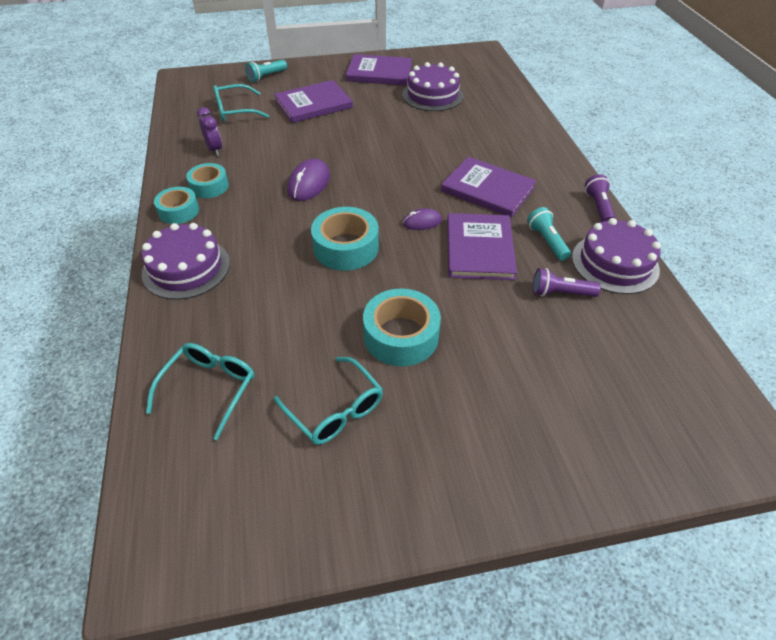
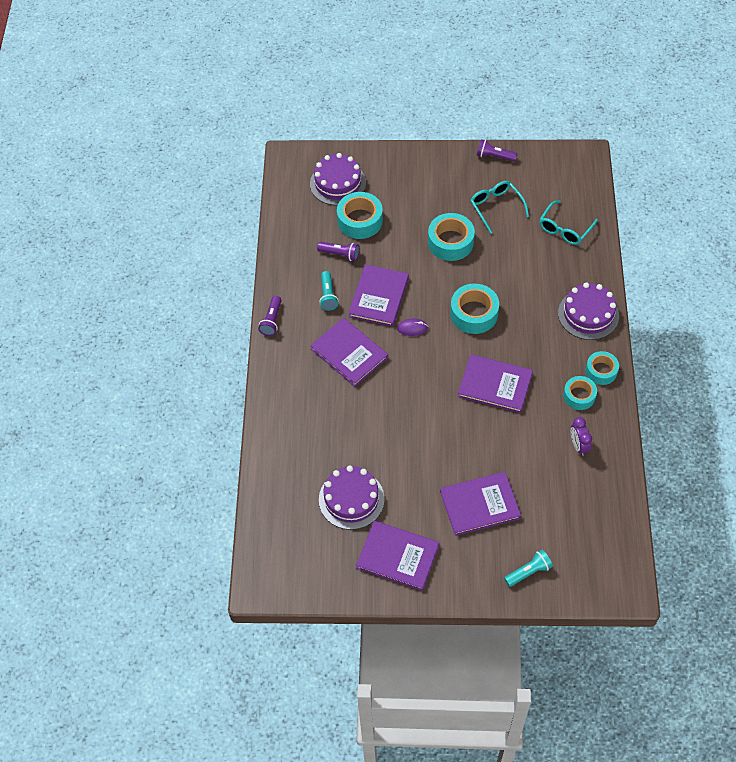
camera: 165 degrees left, 10 degrees up
turquoise glasses [213,84,269,122] -> none
purple mouse [287,159,330,201] -> purple book [458,354,533,413]
purple cake [572,218,661,294] -> purple cake moved to [310,153,366,206]
none -> turquoise tape [337,192,383,239]
none -> purple flashlight [477,139,517,162]

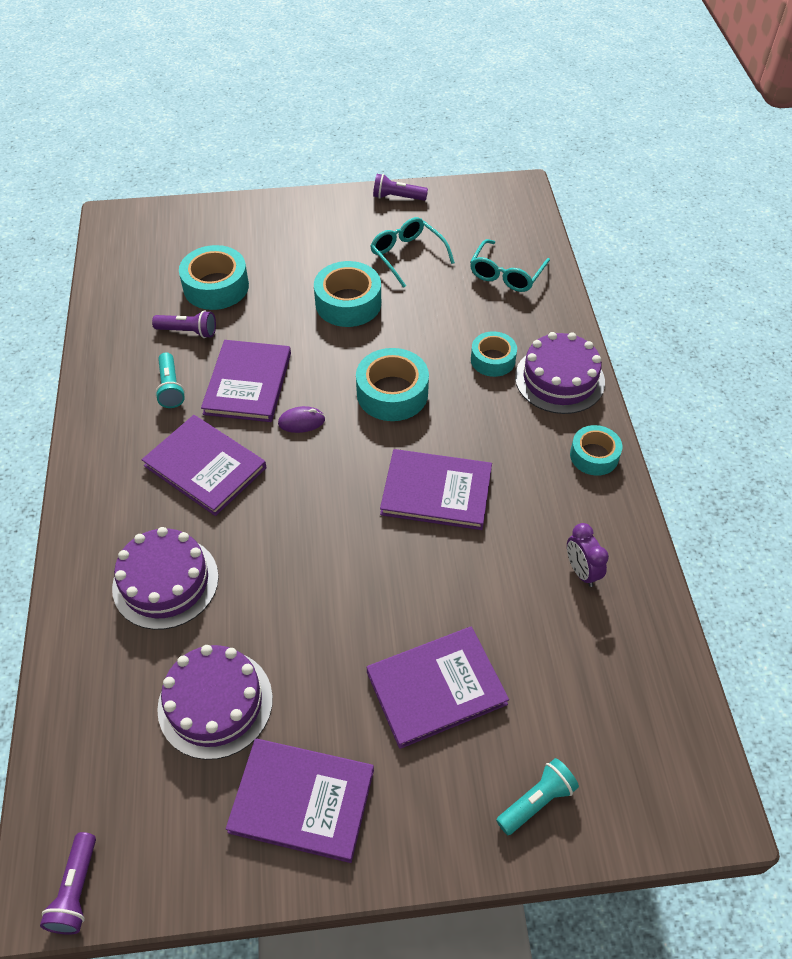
camera: 10 degrees left, 5 degrees down
purple flashlight [258,296,282,336] -> purple flashlight moved to [40,832,96,935]
purple cake [310,153,366,206] -> purple cake moved to [112,527,219,630]
turquoise tape [563,376,597,410] -> turquoise tape moved to [471,331,517,377]

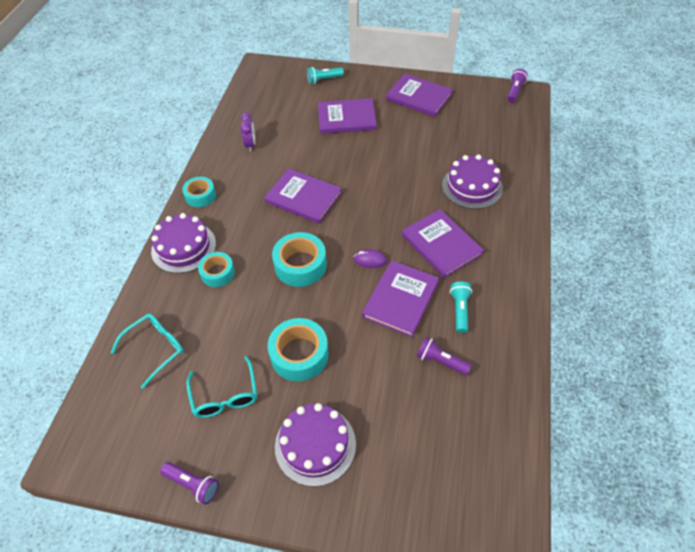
camera: 160 degrees left, 0 degrees up
purple cake [157,645,273,760] -> purple cake moved to [275,403,356,487]
turquoise tape [179,245,249,310] -> none

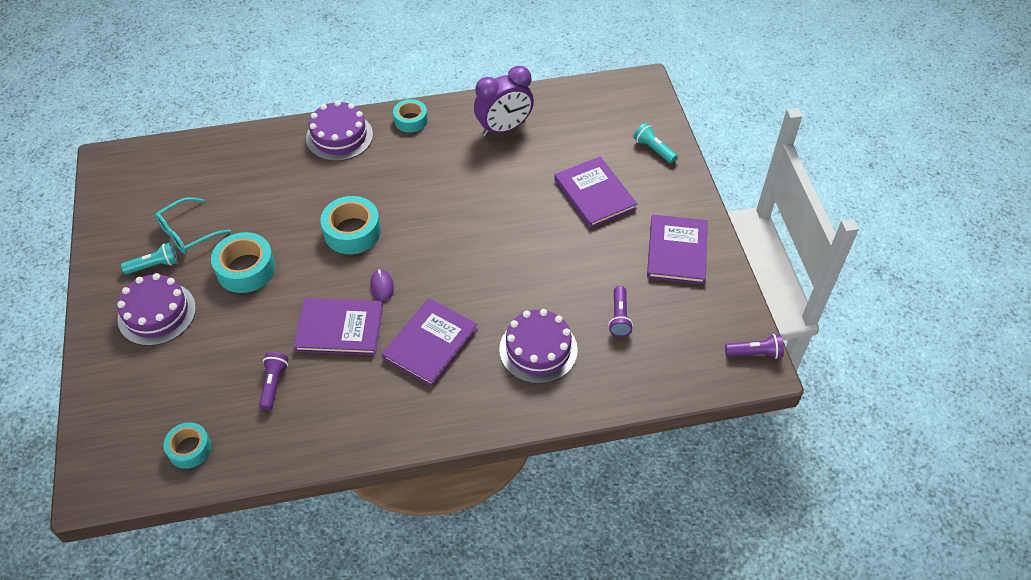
camera: 65 degrees right, 0 degrees up
turquoise glasses [111,313,184,389] -> none
purple flashlight [160,462,219,505] -> purple flashlight moved to [608,286,633,337]
turquoise tape [198,252,235,287] -> turquoise tape moved to [164,422,212,469]
purple clock [240,113,255,152] -> purple clock [474,66,534,137], size x1.86
purple book [264,168,342,223] -> none
turquoise flashlight [450,282,472,333] -> turquoise flashlight moved to [121,242,178,274]

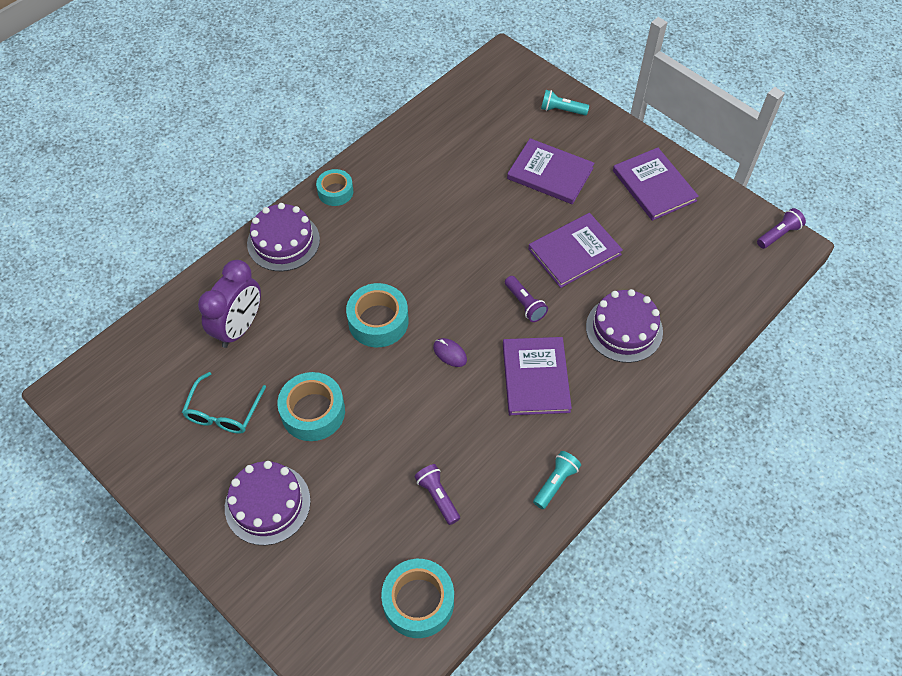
camera: 35 degrees left, 5 degrees up
turquoise flashlight [121,242,178,274] -> turquoise flashlight moved to [533,451,581,509]
turquoise tape [164,422,212,469] -> turquoise tape [381,559,454,638], size x1.55
purple book [294,298,383,355] -> purple book moved to [528,213,623,288]
purple clock [474,66,534,137] -> purple clock moved to [198,260,261,348]
purple flashlight [608,286,633,337] -> purple flashlight moved to [505,276,548,322]

